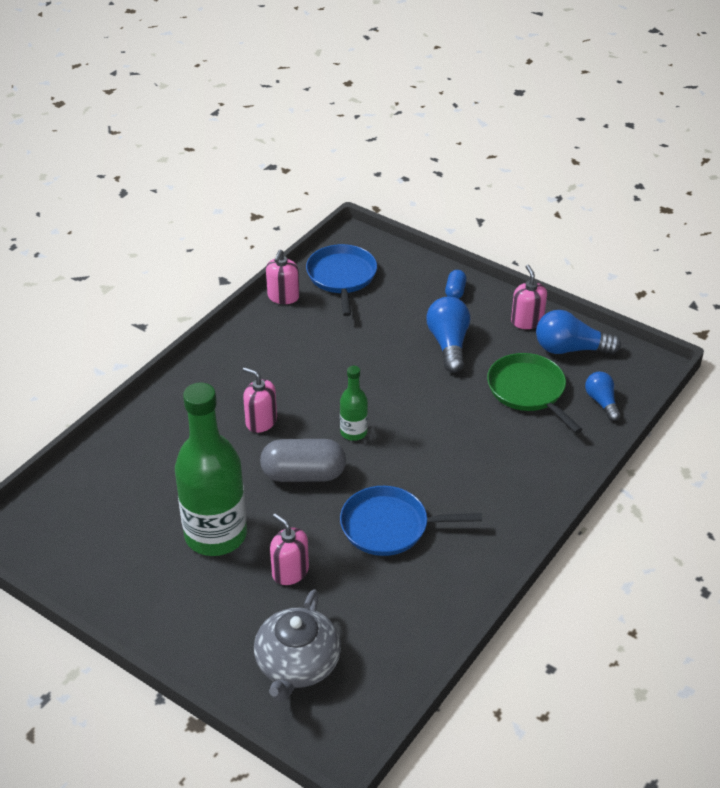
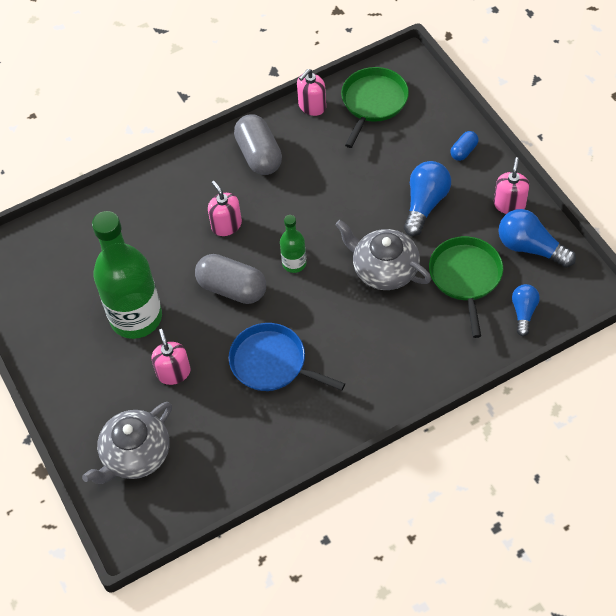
camera: 30 degrees right, 15 degrees up
blue pan [306,244,377,316] -> green pan [341,67,409,148]
none -> grey capsule [234,114,282,175]
none -> grey teapot [335,220,431,290]

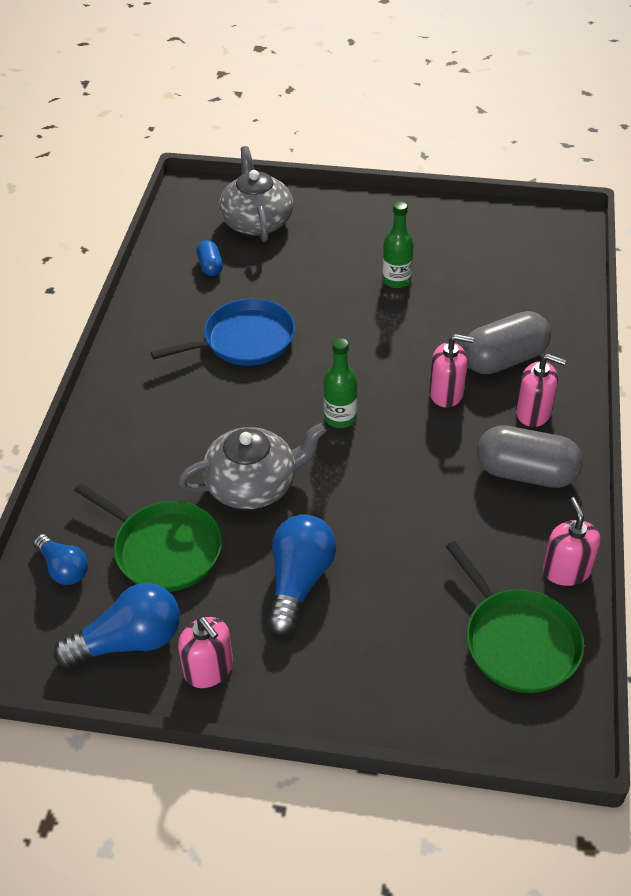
camera: 125 degrees right, 10 degrees down
green bottle [92,211,162,339] -> green bottle [382,201,414,288], size x0.47
pink soap dispenser [151,329,191,385] -> pink soap dispenser moved to [516,354,566,427]
grey capsule [195,254,266,304] -> grey capsule moved to [463,311,551,374]
blue light bulb [404,161,451,236] -> blue light bulb turned 135 degrees counterclockwise [267,514,336,635]
blue capsule [451,131,479,161] -> blue capsule moved to [197,240,223,276]

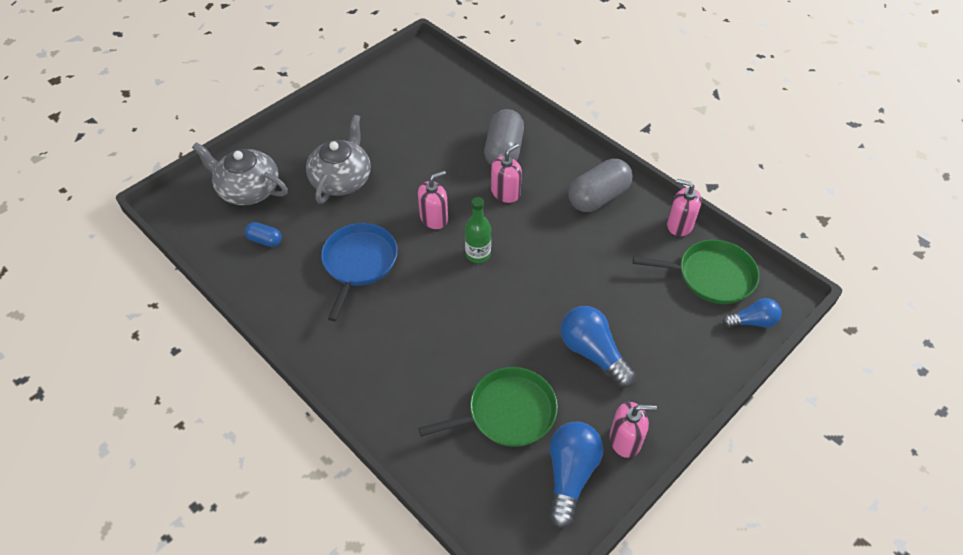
camera: 55 degrees left, 5 degrees up
blue light bulb [33,534,88,585] -> blue light bulb moved to [723,298,782,328]
grey teapot [178,423,327,509] -> grey teapot moved to [306,115,371,204]
green bottle [382,201,414,288] -> none
pink soap dispenser [516,354,566,427] -> pink soap dispenser moved to [418,171,448,229]

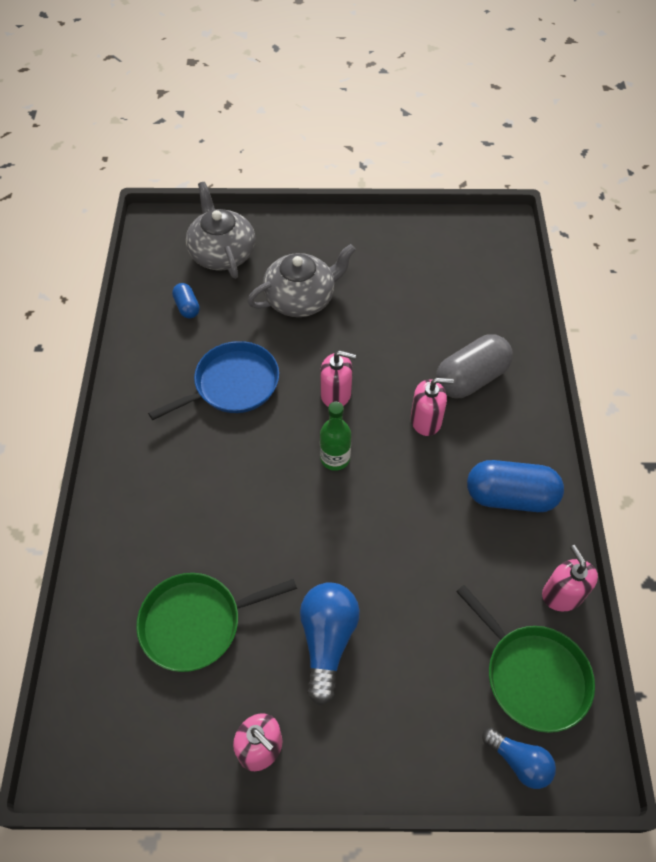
camera: 45 degrees right, 5 degrees up
green pan [418,367,558,447] -> green pan turned 135 degrees clockwise [136,573,297,672]
blue light bulb [549,422,604,528] -> none
grey capsule [569,159,632,212] -> blue capsule [467,460,564,512]

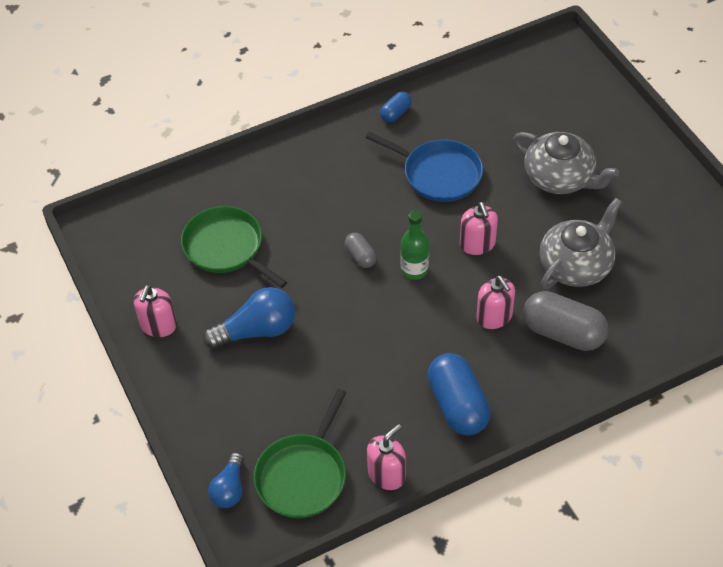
camera: 65 degrees right, 5 degrees down
blue capsule [172,283,200,318] -> blue capsule moved to [380,92,412,123]
grey teapot [186,182,255,279] -> grey teapot moved to [539,198,622,289]
none -> grey capsule [345,233,377,268]

